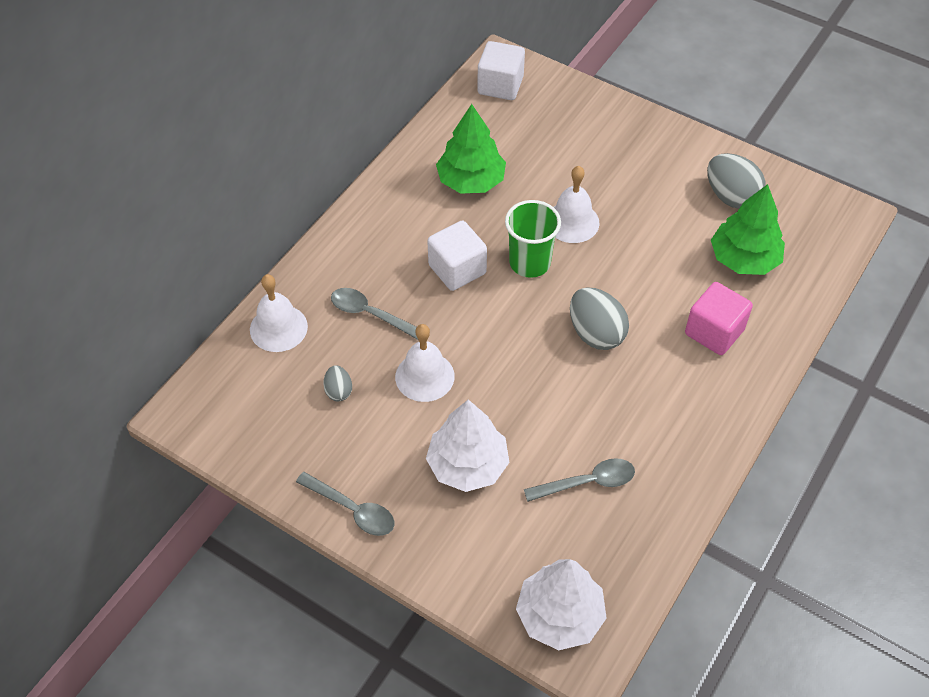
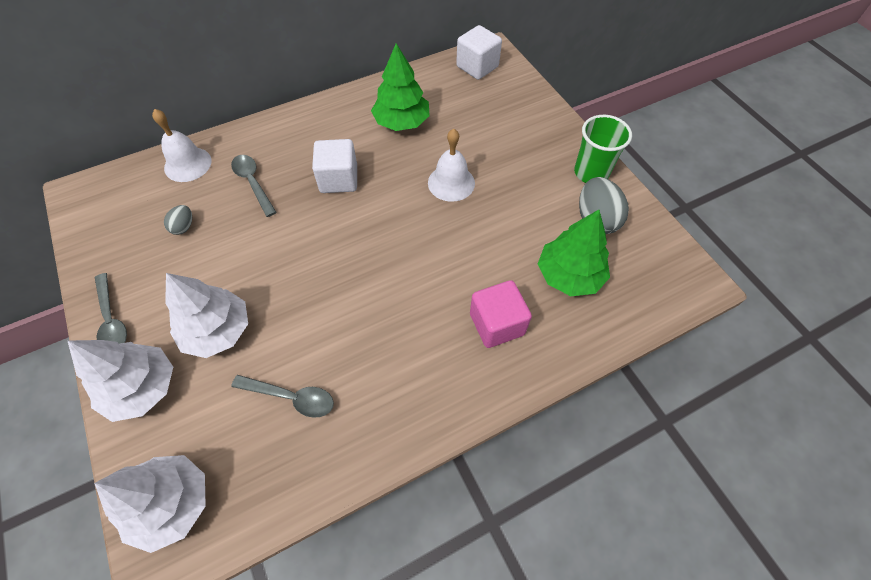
camera: 30 degrees right, 5 degrees up
white bell [395,324,455,402] -> none
green cup [505,200,561,278] -> green cup moved to [574,115,632,183]
grey egg [570,287,629,350] -> none
none -> white tree [68,340,173,422]

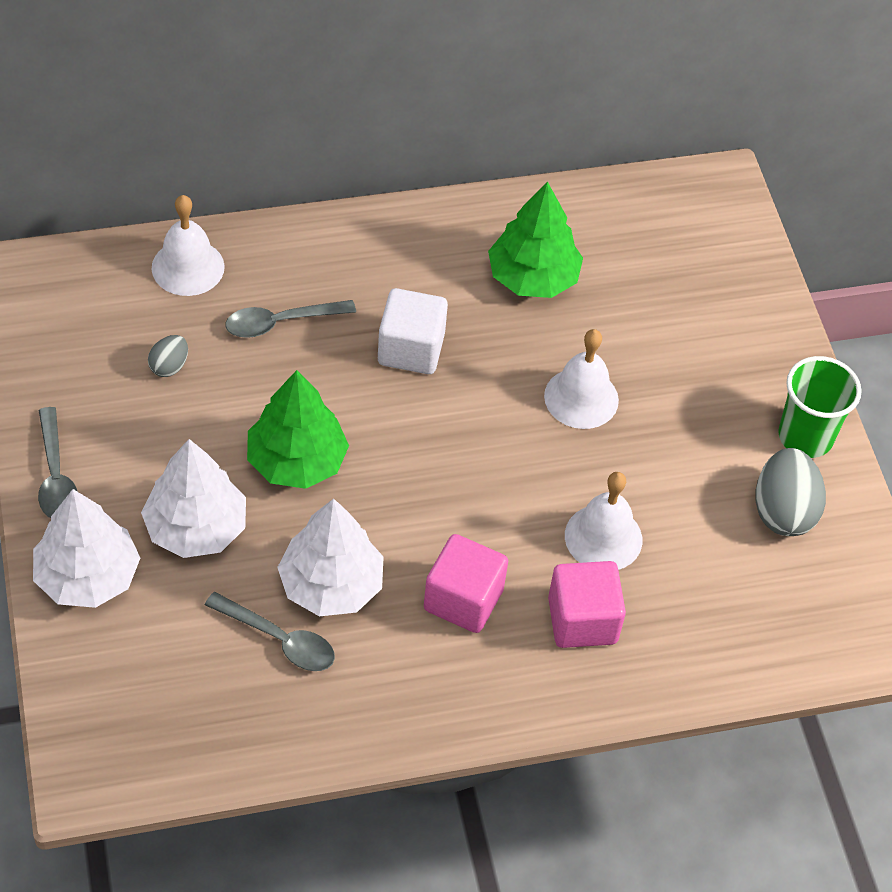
camera: 10 degrees right, 5 degrees down
white tree [94,455,206,553] -> white tree moved to [277,498,384,616]
grey spoon [231,155,277,217] -> grey spoon turned 90 degrees counterclockwise [225,300,356,338]
white cube [456,25,502,80] -> none
green tree [538,210,610,296] -> green tree moved to [247,370,349,489]
none -> pink cube [424,534,508,633]
none -> white bell [565,472,642,570]

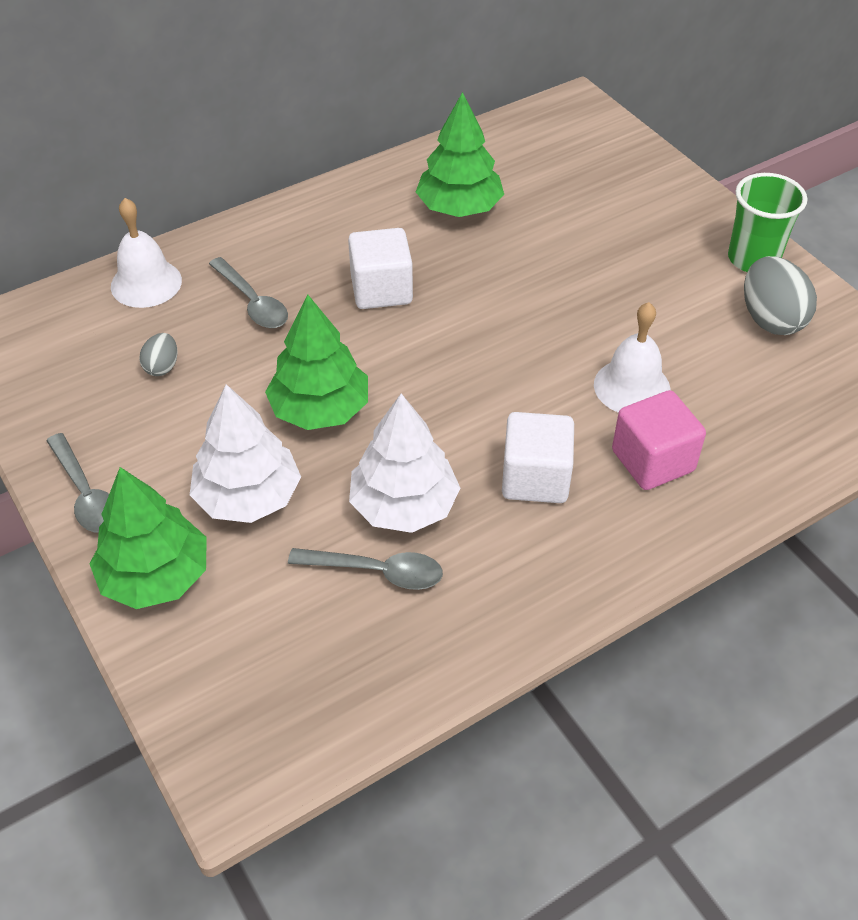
camera: 15 degrees left, 5 degrees down
white tree [33,489,140,608] -> green tree [90,467,207,609]
grey spoon [225,300,356,338] -> grey spoon turned 90 degrees counterclockwise [209,257,288,328]
pink cube [424,534,508,633] -> white cube [502,412,574,503]
white bell [544,329,619,429] -> none

